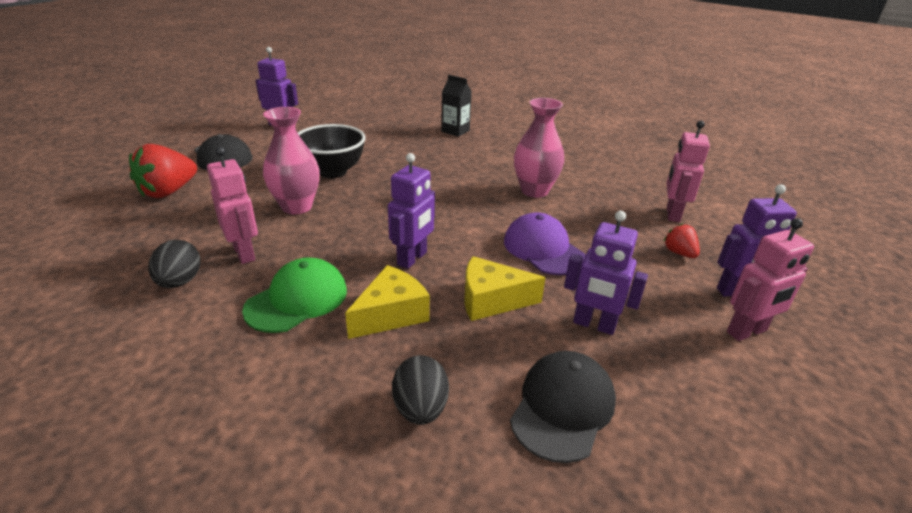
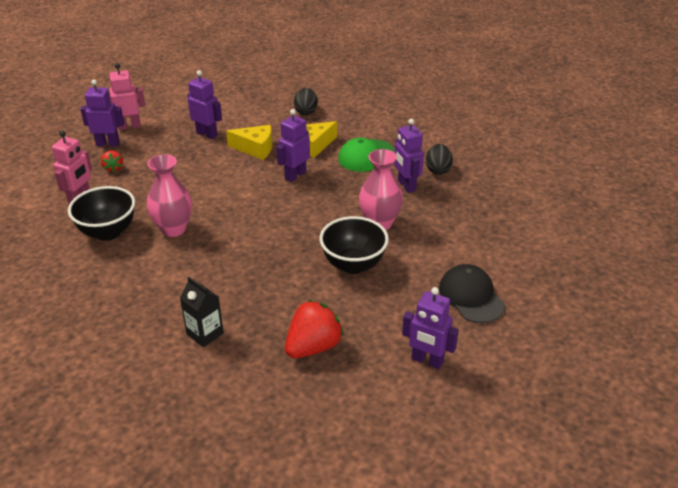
camera: 170 degrees left, 5 degrees up
red strawberry [129,144,197,198] -> red strawberry moved to [285,300,344,358]
pink robot [207,147,258,264] -> purple robot [394,119,424,193]
purple cap [504,212,586,275] -> none
black cap [510,351,616,463] -> none
none -> black bowl [68,186,135,241]

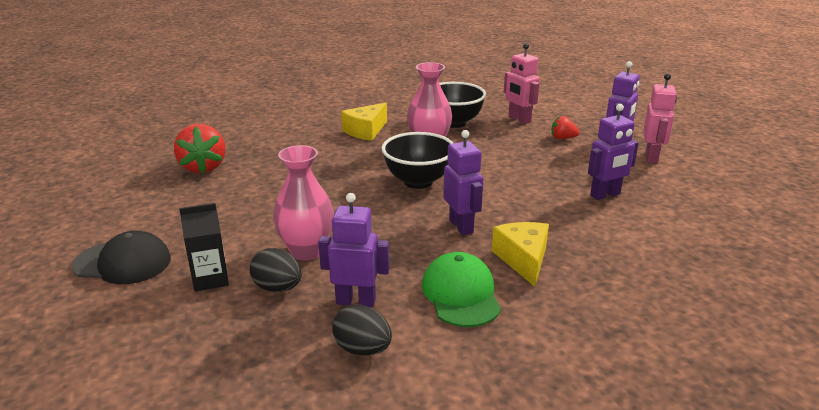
camera: 120 degrees right, 10 degrees down
black carton [180,277,224,347] -> black carton moved to [179,203,229,292]
yellow cheese [226,125,272,160] -> yellow cheese moved to [341,103,387,141]
black egg [294,88,318,115] -> black egg moved to [250,248,302,292]
black bowl [320,216,389,274] -> black bowl moved to [382,132,453,189]
purple robot [402,287,459,369] -> none

